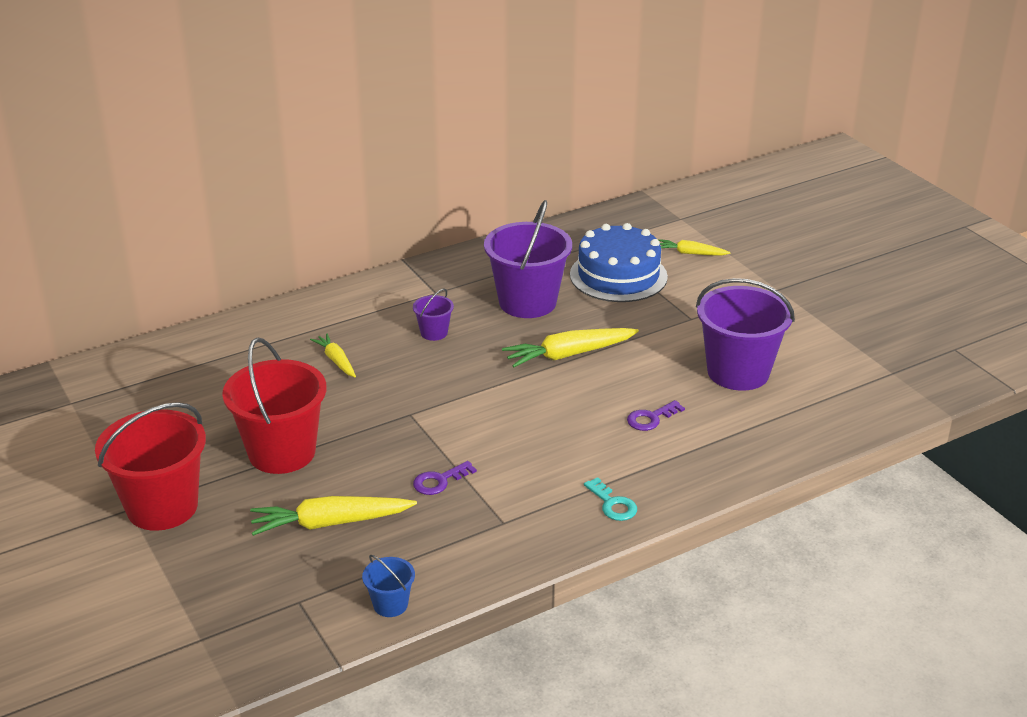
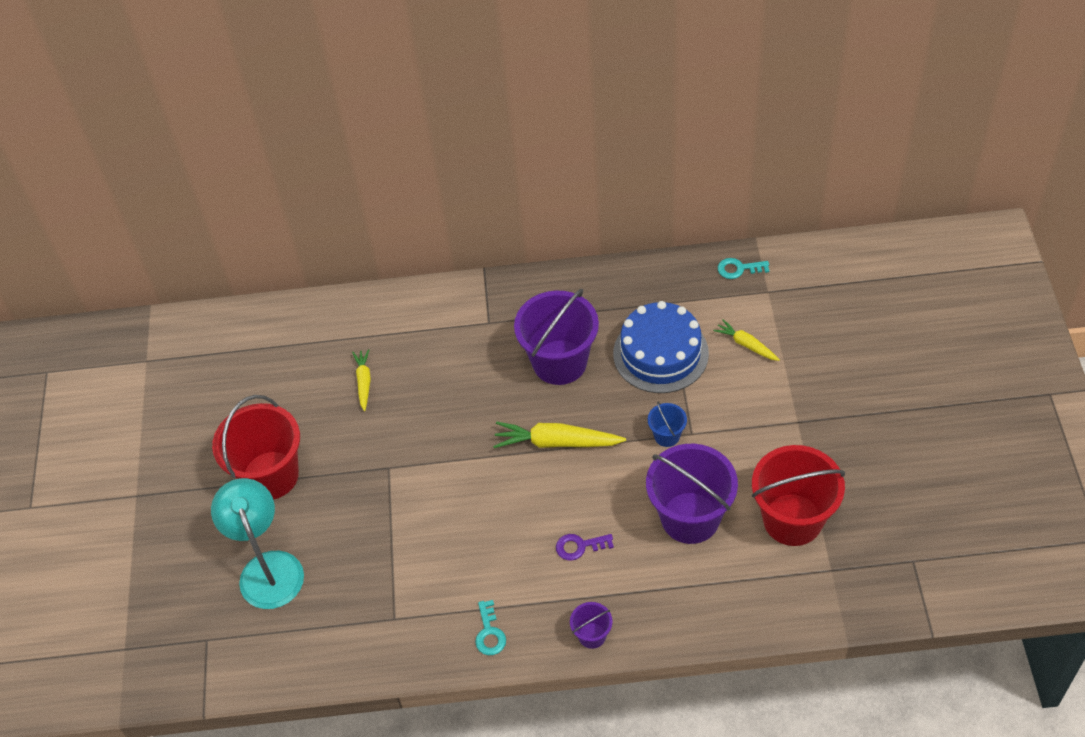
camera: 30 degrees right, 20 degrees up
red bucket [95,402,206,531] -> red bucket moved to [752,445,845,546]
yellow carrot [250,496,417,536] -> turquoise lamp [211,478,304,609]
blue bucket [362,555,415,617] -> blue bucket moved to [648,402,687,447]
purple bucket [413,289,454,341] -> purple bucket moved to [570,602,613,649]
purple key [413,461,477,495] -> none
none -> turquoise key [718,258,769,279]

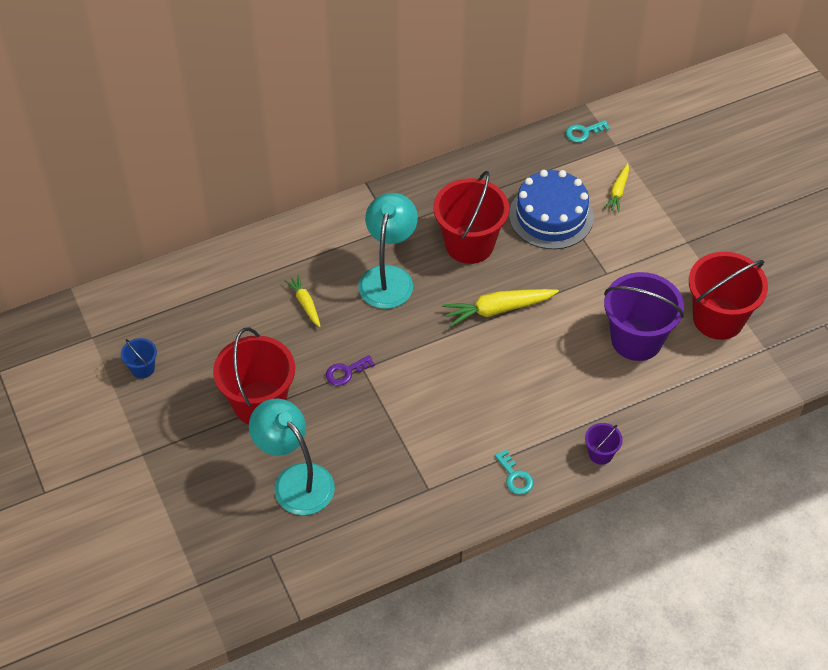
camera: 25 degrees left, 0 degrees up
purple bucket [514,289,599,385] -> red bucket [433,171,509,264]
purple key [556,534,614,561] -> purple key moved to [326,355,375,386]
blue bucket [648,402,687,447] -> blue bucket moved to [121,338,157,379]
yellow carrot [713,319,780,361] -> yellow carrot turned 90 degrees counterclockwise [604,163,629,212]
none -> turquoise lamp [358,193,418,309]

